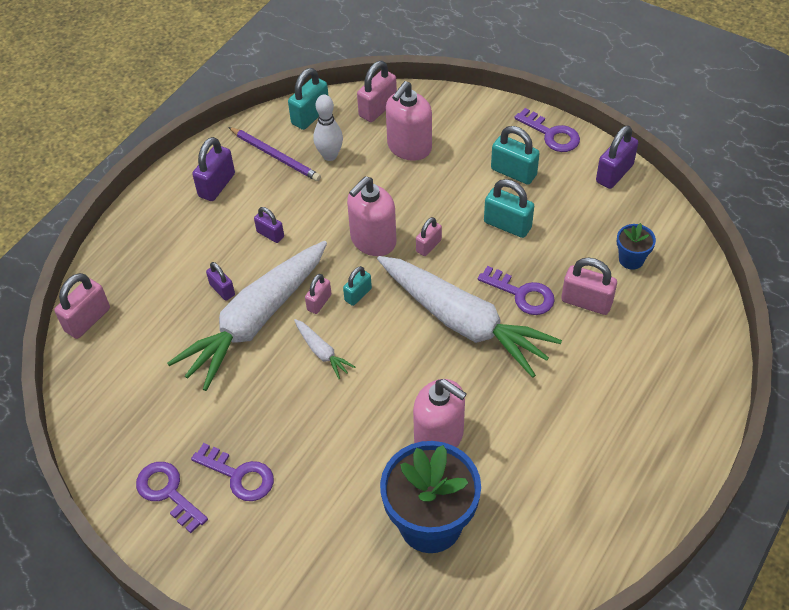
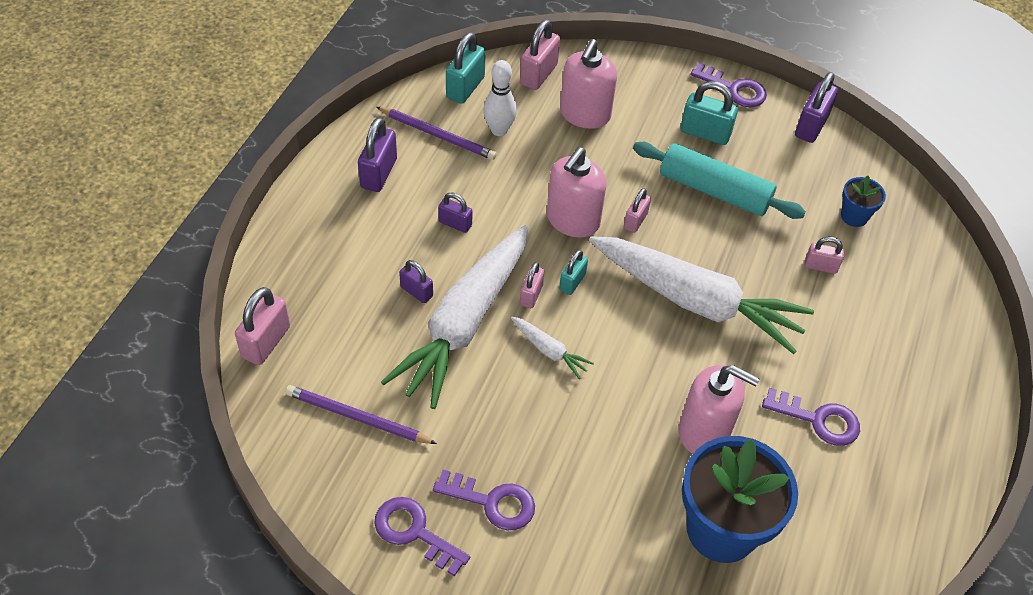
camera: 15 degrees left, 0 degrees up
purple key [478,266,555,315] -> purple key moved to [762,388,860,446]
turquoise padlock [484,179,534,238] -> turquoise rolling pin [633,142,806,219]
pink padlock [561,258,617,315] -> pink padlock [805,237,844,274], size x0.61
none -> purple pencil [285,385,437,444]

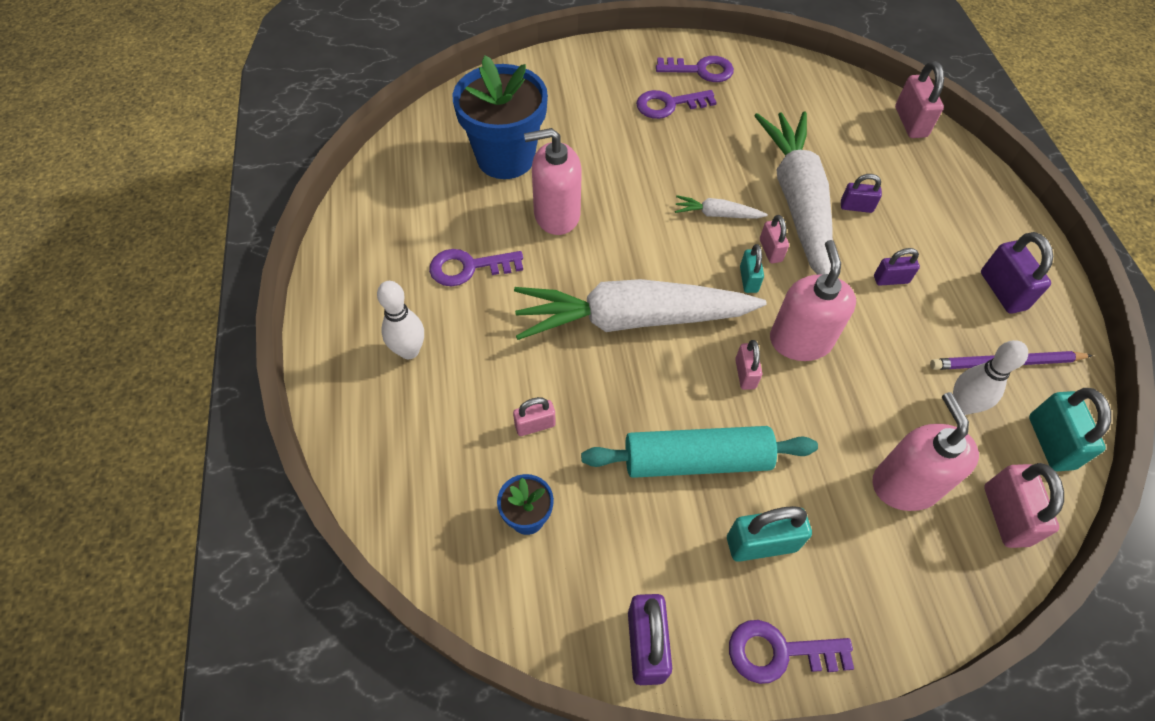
camera: 150 degrees right, 5 degrees up
purple pencil [285,385,437,444] -> none
none -> white bowling pin [377,281,424,359]

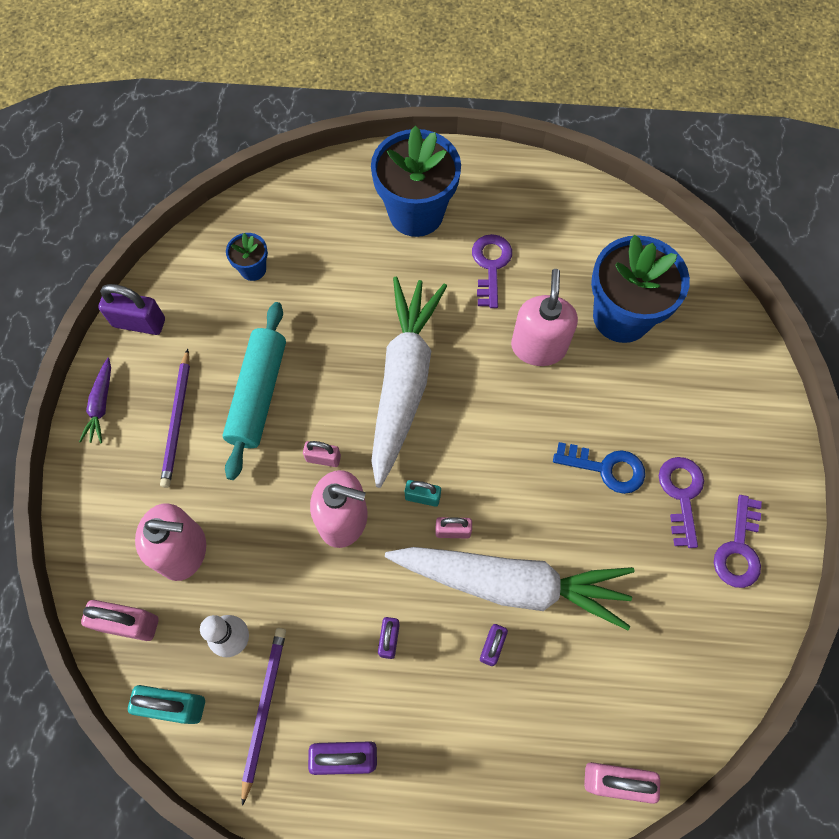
camera: 105 degrees right, 10 degrees up
white bowling pin [377,281,424,359] -> blue flower pot [371,126,461,237]
pink padlock [513,397,556,436] -> none
white carrot [675,195,768,219] -> none
turquoise padlock [727,506,812,562] -> purple pencil [160,349,190,488]
purple key [729,620,854,684] -> purple carrot [79,358,111,443]
none -> blue key [553,442,645,494]

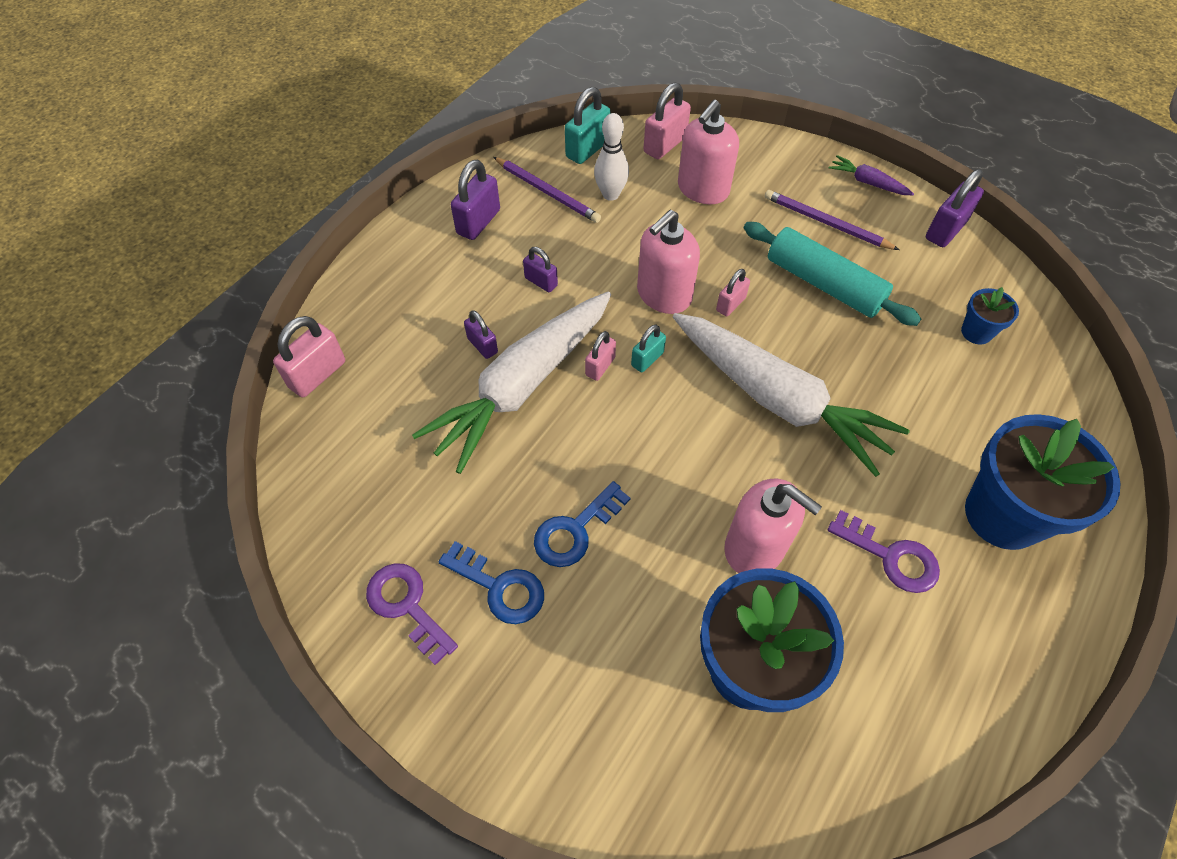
camera: 120 degrees right, 10 degrees down
purple key [659,457,704,548] -> blue key [438,541,544,624]

